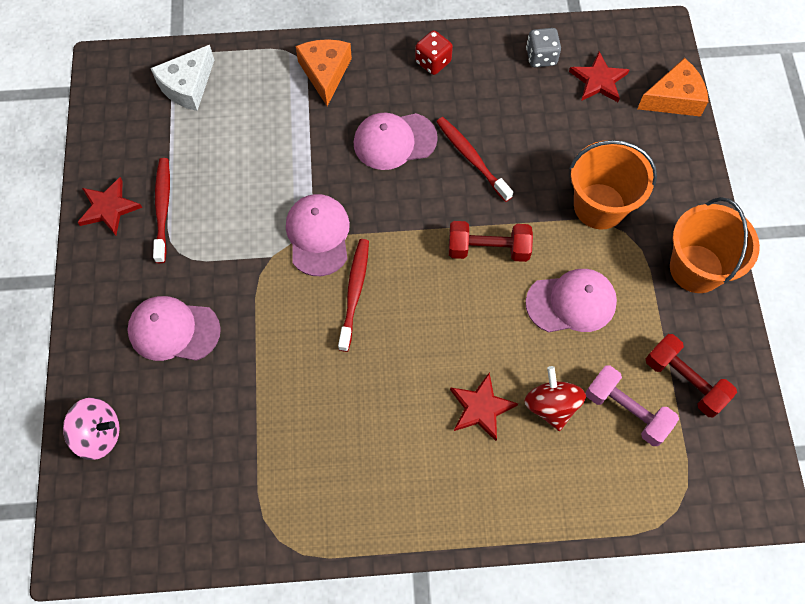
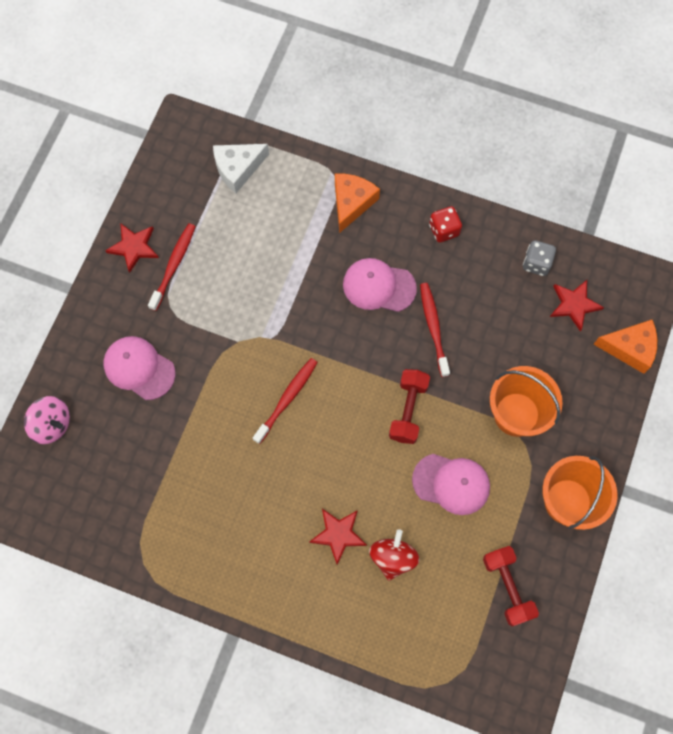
camera: 25 degrees right, 5 degrees up
pink cap [286,194,350,276] -> none
red dumbbell [449,221,533,262] -> red dumbbell turned 75 degrees clockwise [389,369,430,444]
pink dumbbell [585,365,679,446] -> none

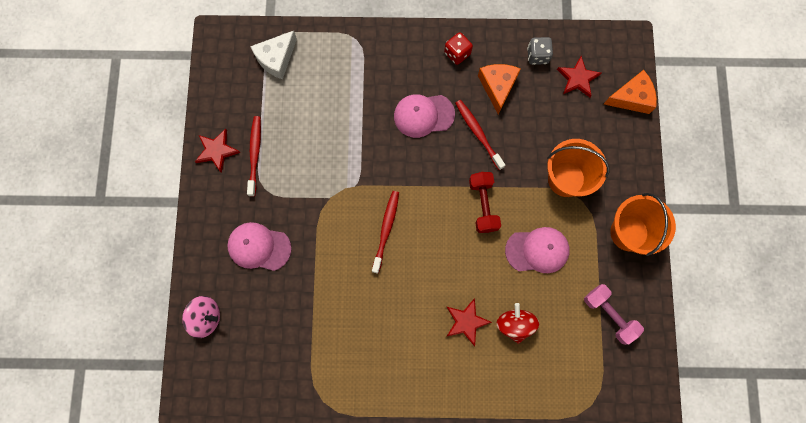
camera: 20 degrees left, 5 degrees up
orange cheese [335,174,380,233] -> orange cheese moved to [478,64,521,115]
red dumbbell [483,546,539,626] -> pink dumbbell [584,284,644,345]

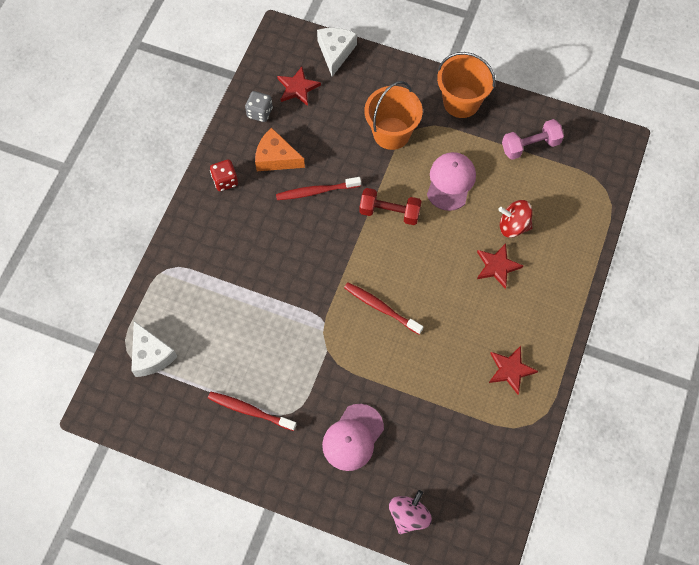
camera: 70 degrees left, 10 degrees down
red star [195,129,240,173] -> red star moved to [489,346,538,395]
pink cap [394,94,455,138] -> none
orange cheese [604,70,657,114] -> white cheese [317,28,357,77]

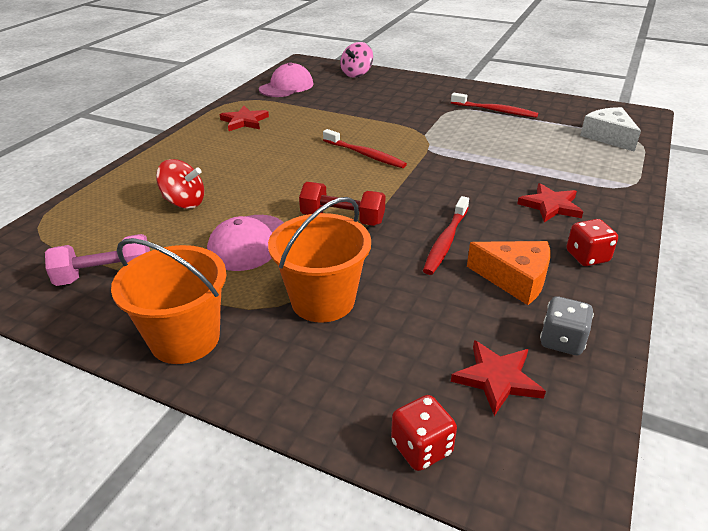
camera: 175 degrees left, 30 degrees down
red toothbrush [276,177,361,200] -> red toothbrush turned 120 degrees clockwise [423,196,469,275]
white cheese [317,28,357,77] -> red dice [391,395,457,471]
pink cap [322,404,384,471] -> pink cap moved to [259,62,313,97]
red star [477,243,523,289] -> red star moved to [517,183,583,223]

